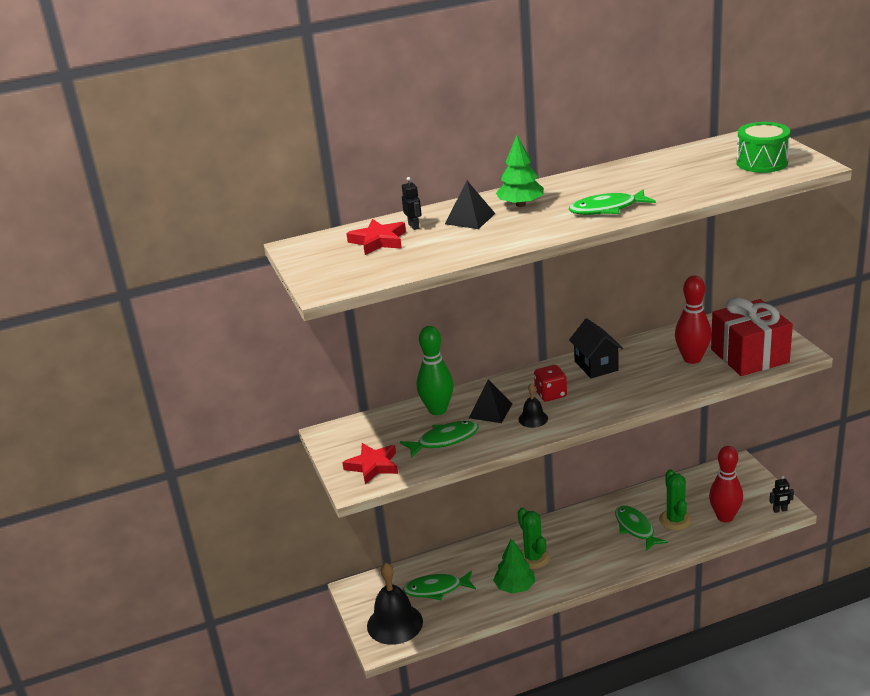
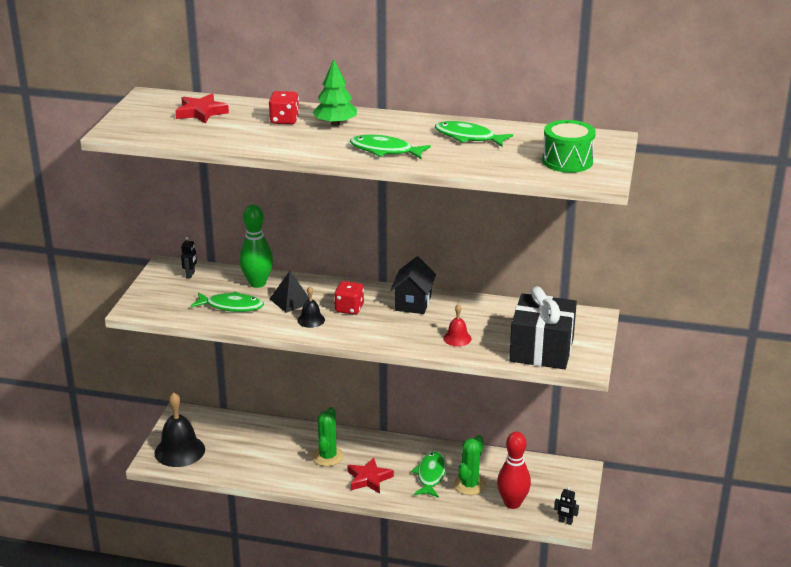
camera: 30 degrees right, 0 degrees up
red star [342,443,398,484] -> red star moved to [347,457,394,494]
black robot [402,177,422,230] -> black robot moved to [181,237,197,278]
green fish [403,571,476,600] -> green fish moved to [435,121,513,147]
black pyramid [445,181,495,229] -> red dice [269,91,299,124]
green tree [493,538,535,594] -> none
red bowling pin [675,275,711,364] -> none
red gift [711,297,793,376] -> black gift [509,286,577,369]
none -> red bell [443,304,471,346]

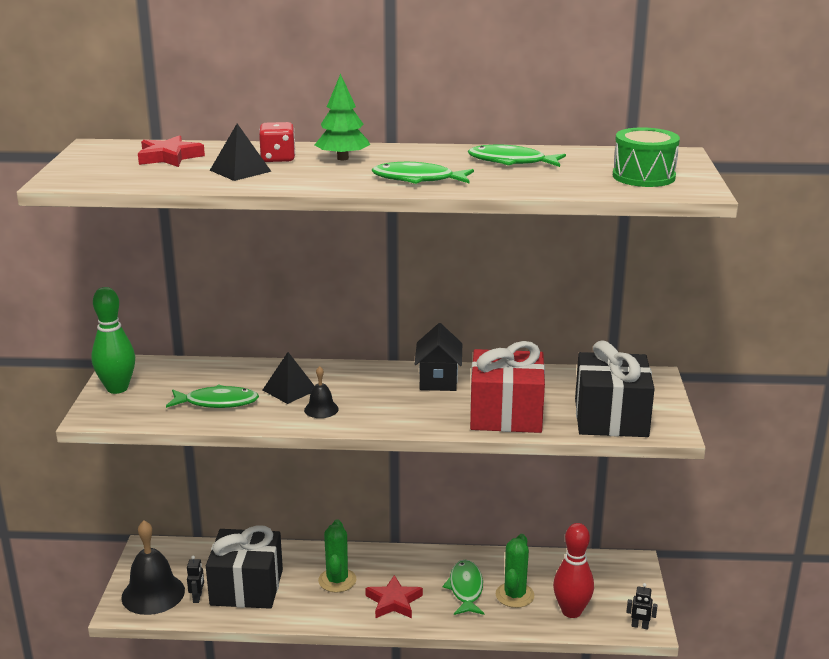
camera: 10 degrees left, 5 degrees down
black robot [181,237,197,278] -> black robot moved to [187,556,204,603]
green bowling pin [239,205,273,288] -> green bowling pin moved to [91,287,135,394]
red dice [334,281,364,315] -> none
red bell [443,304,471,346] -> red gift [470,341,545,433]
none -> black gift [206,525,283,609]
none -> black pyramid [210,124,272,181]

